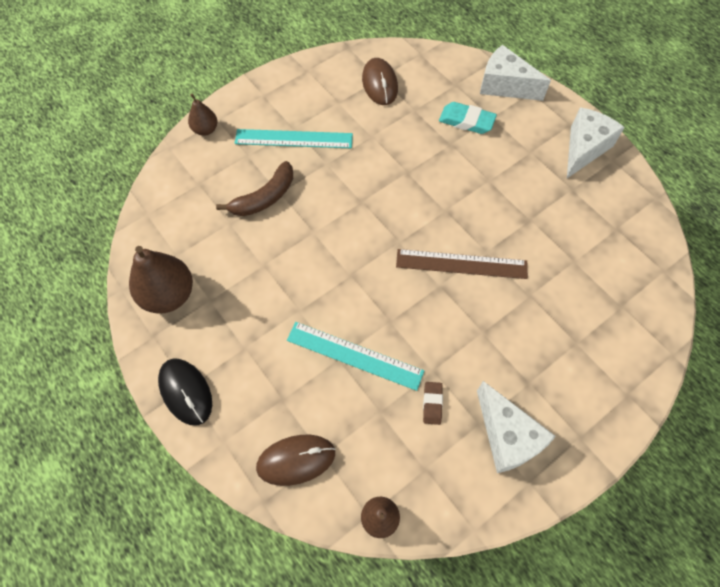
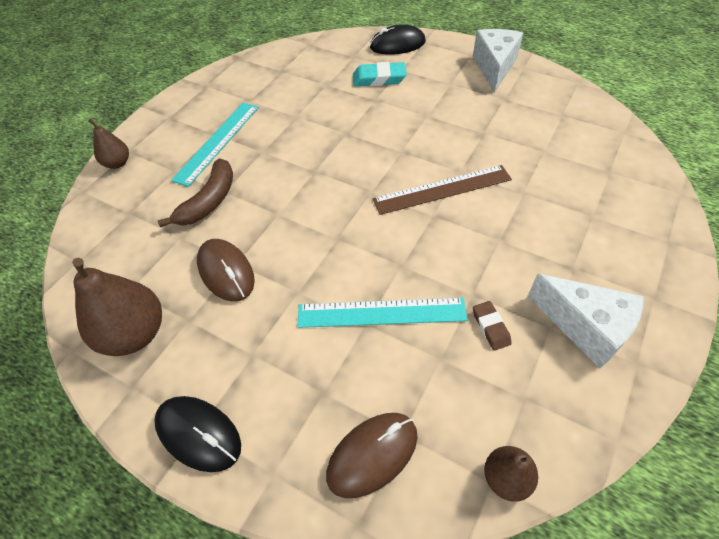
camera: 20 degrees left, 10 degrees down
turquoise ruler [235,129,353,148] -> turquoise ruler turned 45 degrees counterclockwise [171,103,259,187]
brown mouse [362,58,398,105] -> brown mouse moved to [197,239,255,302]
white cheese [480,45,551,101] -> black mouse [370,24,426,55]

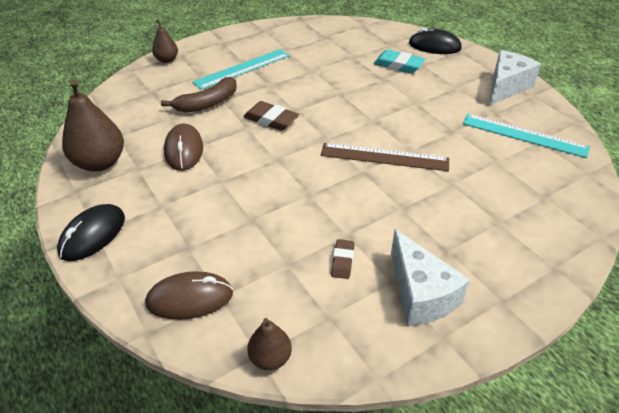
camera: 25 degrees right, 10 degrees down
black mouse [154,396,241,472] -> black mouse turned 60 degrees clockwise [57,204,125,261]
turquoise ruler [297,298,467,328] -> turquoise ruler moved to [463,114,590,158]
none -> brown eraser [243,101,299,131]

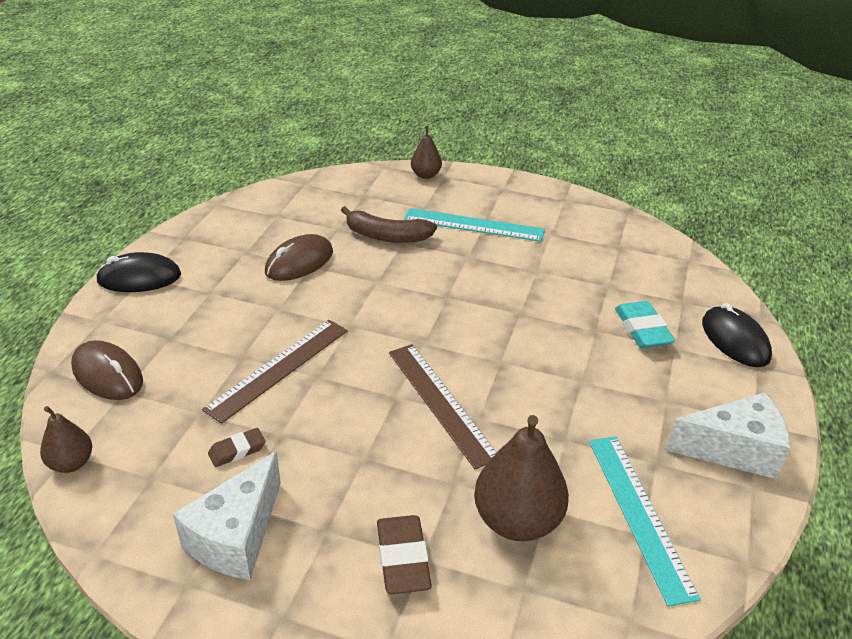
camera: 50 degrees right, 5 degrees down
brown pear [62,80,124,172] -> brown pear moved to [474,415,569,541]
brown eraser [243,101,299,131] -> brown eraser moved to [377,515,432,594]
none -> brown ruler [202,320,348,424]

